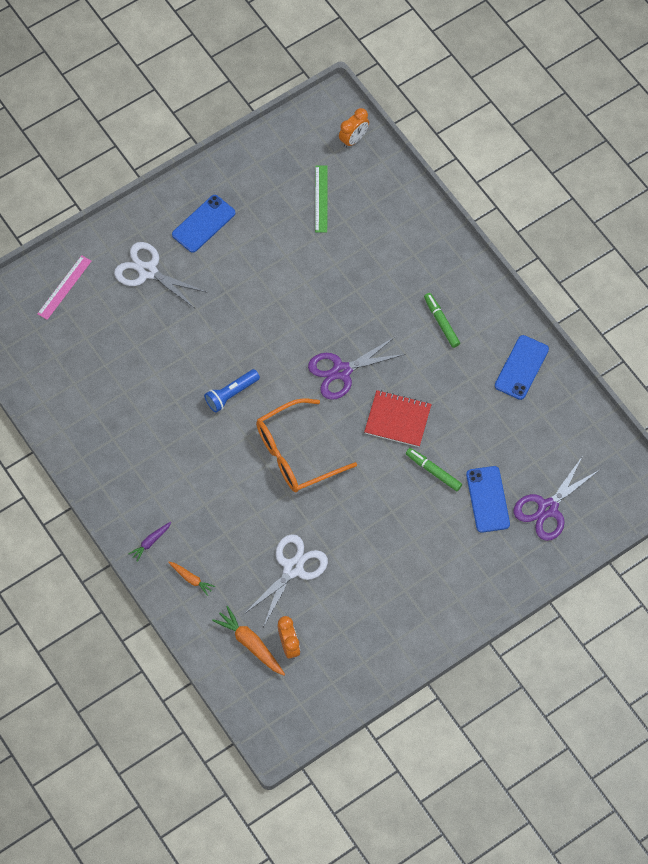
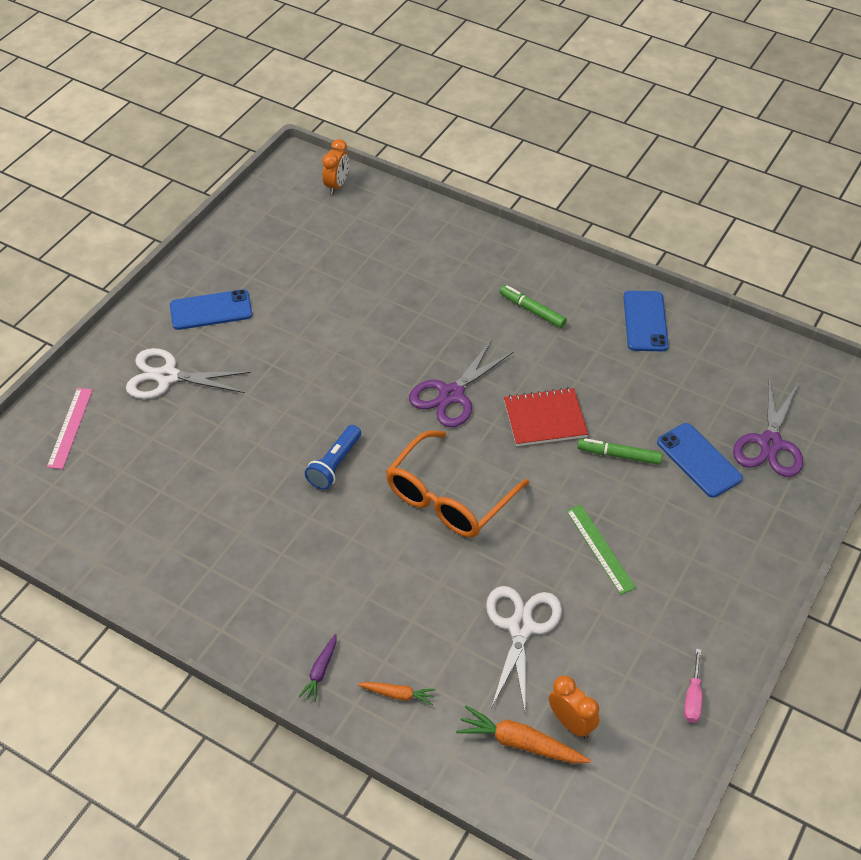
camera: 25 degrees left, 15 degrees down
blue phone [172,195,235,253] -> blue phone turned 60 degrees clockwise [170,289,252,330]
green ruler [315,165,327,232] -> green ruler moved to [566,505,636,595]
none -> pink screwdriver [684,649,702,723]

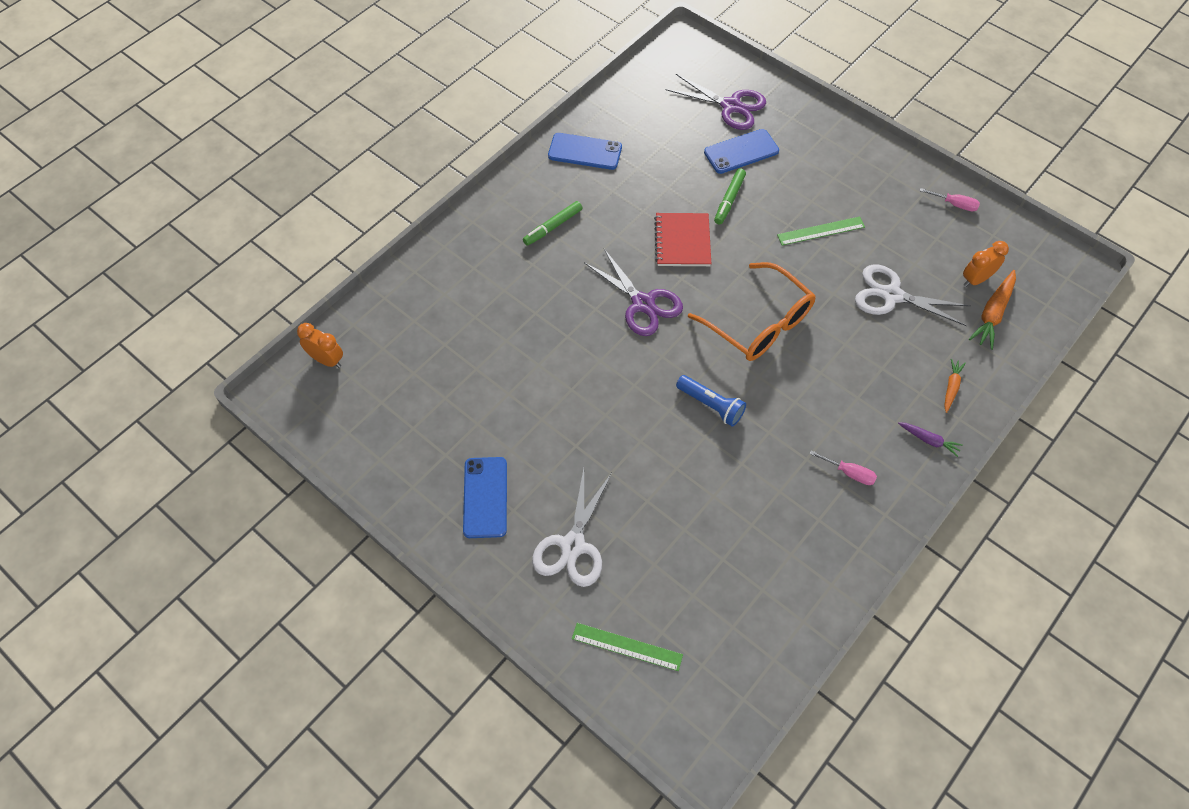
camera: 80 degrees left, 10 degrees up
pink ruler [47,388,93,469] -> green ruler [572,623,683,671]
none -> pink screwdriver [810,450,877,485]

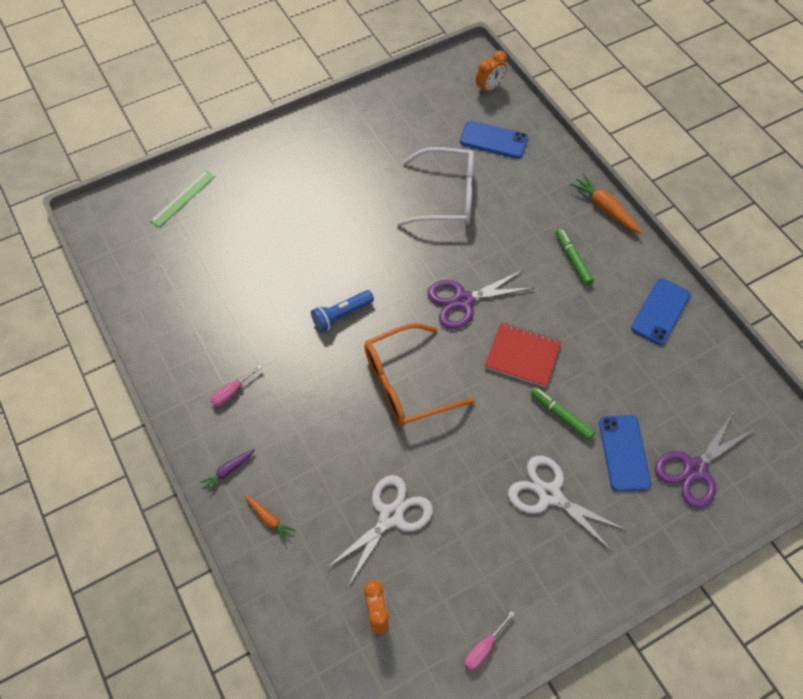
camera: 110 degrees right, 0 degrees up
blue phone [463,457,507,538] -> blue phone moved to [460,121,528,158]
white scissors [532,468,612,587] -> white scissors moved to [508,456,626,552]
green ruler [777,217,865,245] -> none
orange carrot [969,270,1016,350] -> orange carrot moved to [570,174,643,234]
none -> white glasses [397,147,474,226]

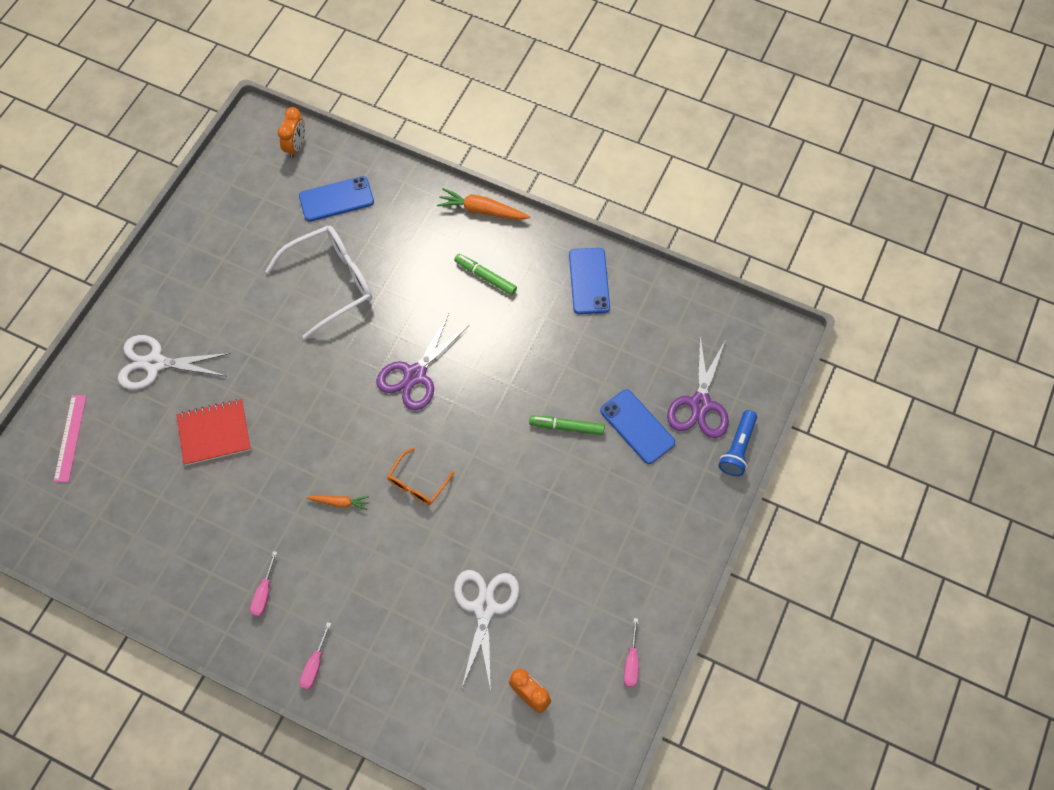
camera: 35 degrees left, 5 degrees up
green ruler [150,170,215,227] -> pink ruler [54,395,86,482]
purple carrot [199,449,255,493] -> pink screwdriver [299,622,331,690]
orange carrot [244,496,296,542] -> orange carrot moved to [306,495,369,510]
blue flashlight [311,290,374,332] -> blue flashlight moved to [719,410,757,476]
orange glasses [364,323,475,426] -> orange glasses [387,448,454,505], size x0.52
red notebook [485,323,561,387] -> red notebook moved to [176,399,251,465]
white scissors [508,456,626,552] -> white scissors moved to [118,335,231,390]

